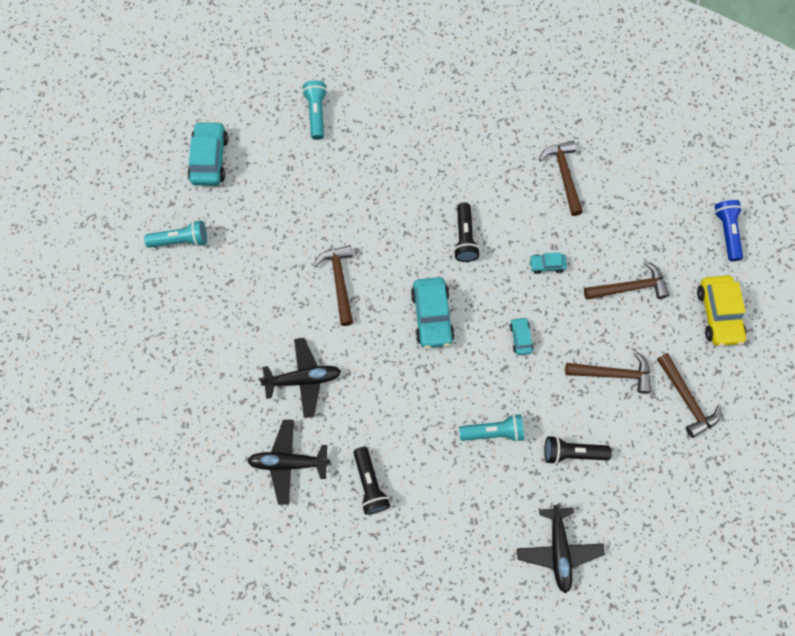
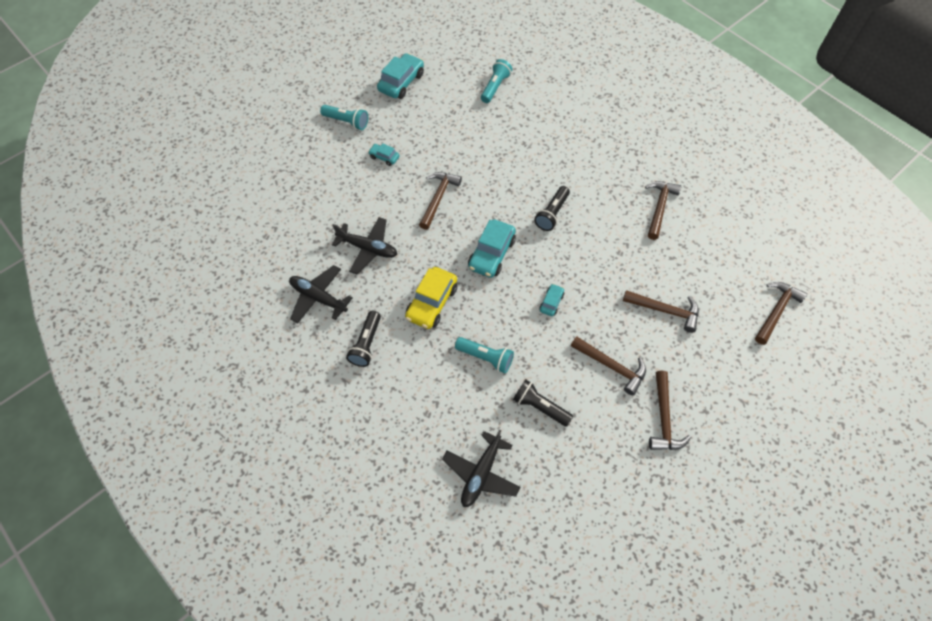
camera: 30 degrees right, 10 degrees down
turquoise car [529,252,567,274] -> turquoise car moved to [368,144,399,166]
yellow car [697,275,746,346] -> yellow car moved to [405,267,457,329]
blue flashlight [715,200,743,261] -> brown hammer [755,282,807,345]

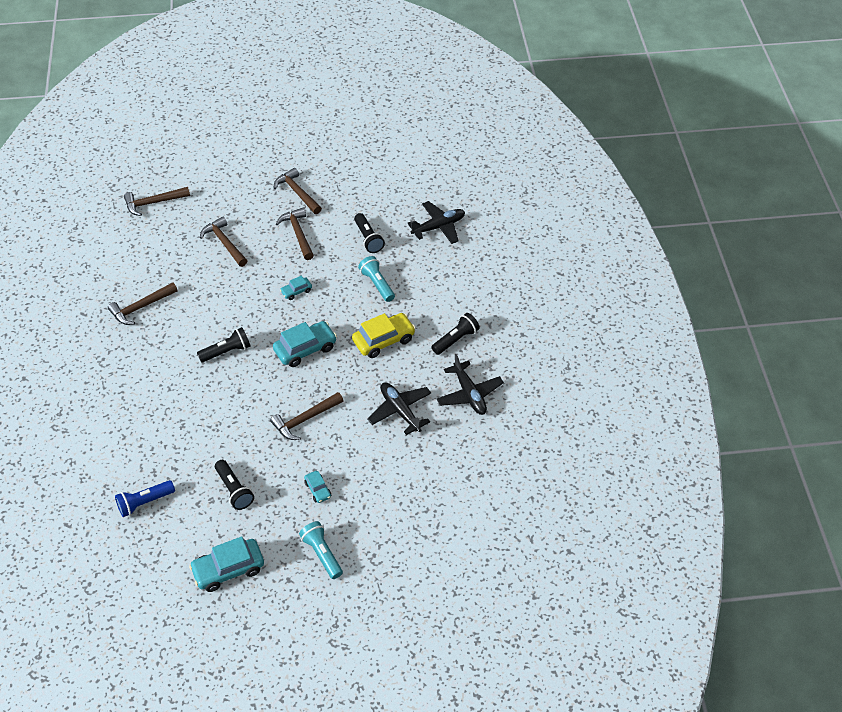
camera: 145 degrees left, 10 degrees down
turquoise flashlight [481,59,512,103] -> blue flashlight [115,480,175,517]
brown hammer [649,371,691,450] -> brown hammer turned 75 degrees counterclockwise [274,168,322,214]
none -> black flashlight [215,460,254,510]

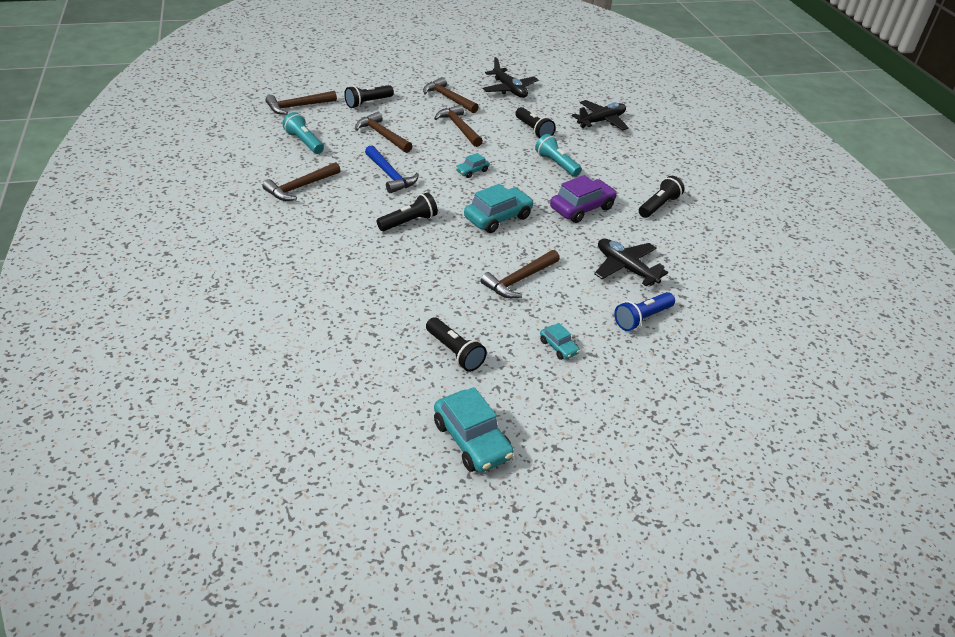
camera: 10 degrees left, 10 degrees down
blue flashlight [115,480,175,517] -> blue flashlight moved to [614,292,675,331]
turquoise car [189,536,264,592] -> turquoise car turned 90 degrees counterclockwise [434,387,514,472]
turquoise flashlight [299,521,343,579] -> turquoise flashlight moved to [282,112,324,154]
yellow car [352,313,416,358] -> purple car [550,175,617,223]
black plane [437,354,504,415] -> black plane moved to [483,57,538,98]
none -> black flashlight [344,85,394,108]
none -> blue hammer [365,145,419,193]

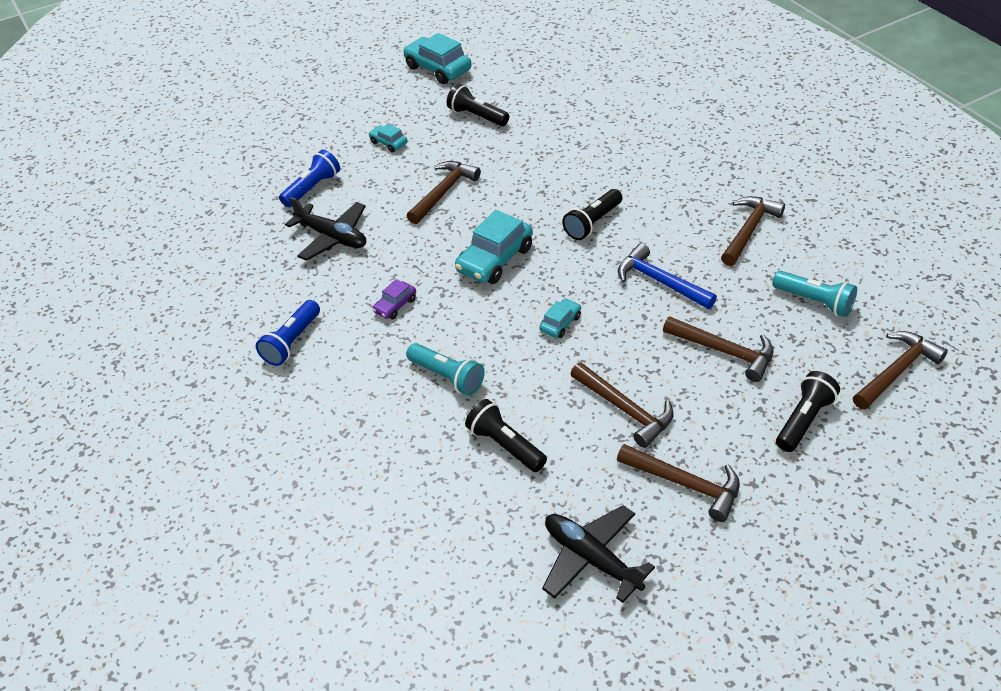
camera: 170 degrees right, 5 degrees up
purple car [550,175,617,223] -> purple car [372,279,416,319], size x0.52
black plane [572,100,629,131] -> none
black flashlight [639,176,685,218] -> blue flashlight [256,300,320,366]

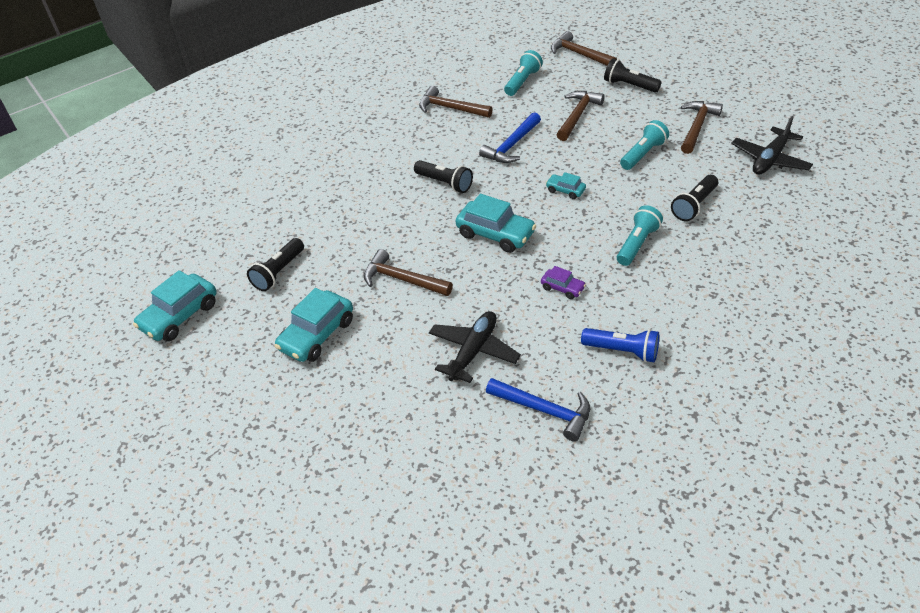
camera: 95 degrees left, 0 degrees up
blue flashlight [279,150,340,207] -> none
turquoise car [369,124,408,152] -> turquoise car [275,288,353,362], size x1.92
brown hammer [571,362,674,448] -> turquoise flashlight [620,120,669,170]
none -> blue hammer [486,378,590,442]

